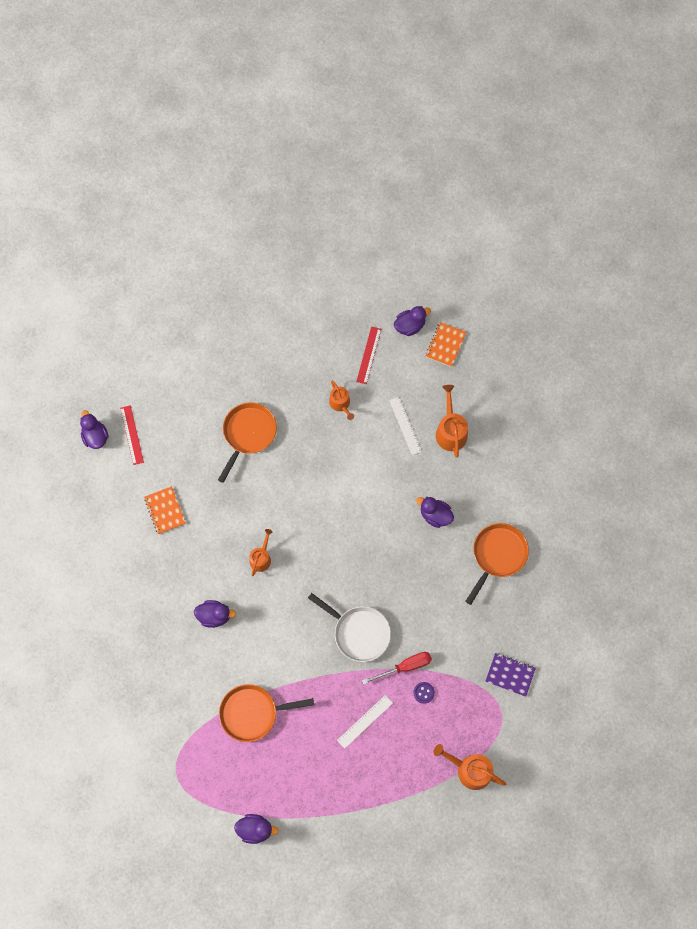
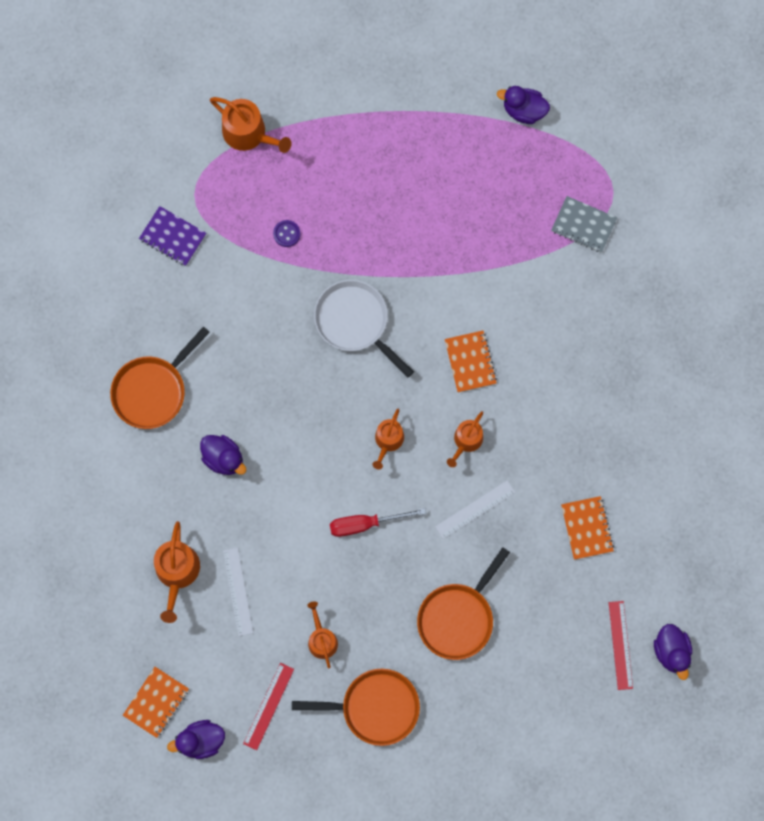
camera: 170 degrees left, 5 degrees up
purple duck [194,600,236,628] -> none
orange pan [219,684,314,742] -> orange pan moved to [292,669,420,746]
white ruler [337,695,393,749] -> white ruler moved to [435,480,516,539]
red screwdriver [362,652,432,685] -> red screwdriver moved to [330,508,426,537]
none -> orange watering can [373,409,404,470]
none -> orange notebook [445,331,497,393]
none -> grey notebook [551,196,617,253]

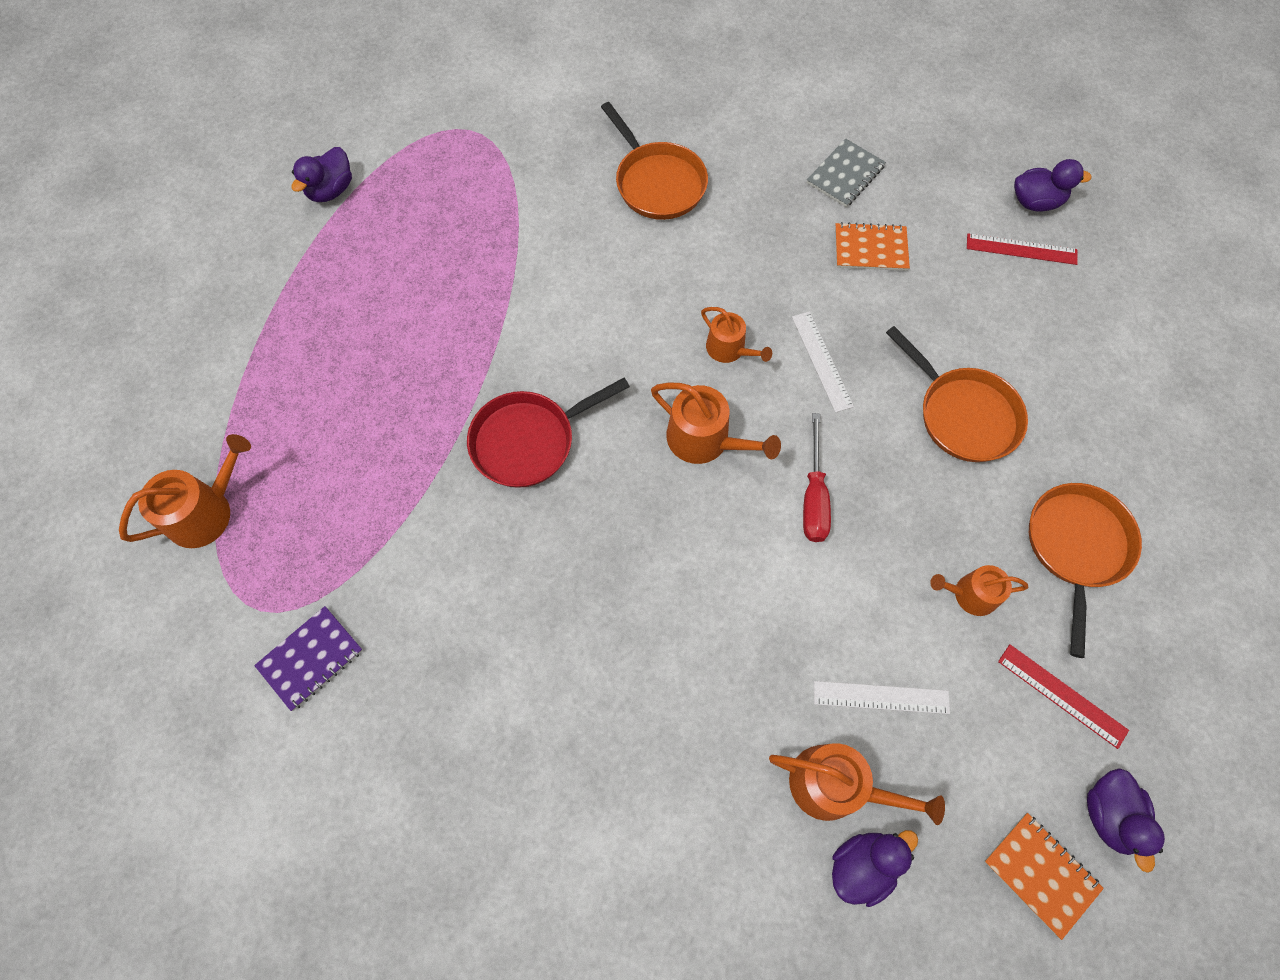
camera: 75 degrees left, 10 degrees down
orange pan [110,326,210,429] -> orange pan moved to [601,102,708,220]
purple duck [200,435,246,475] -> purple duck moved to [832,830,918,907]
purple button [273,220,300,247] -> none
white pan [314,280,414,377] -> red pan [467,378,630,488]
orange watering can [373,409,404,470] -> orange watering can [651,383,781,464], size x1.53
orange notebook [445,331,497,393] -> none
grey notebook [551,196,617,253] -> grey notebook moved to [807,138,886,207]

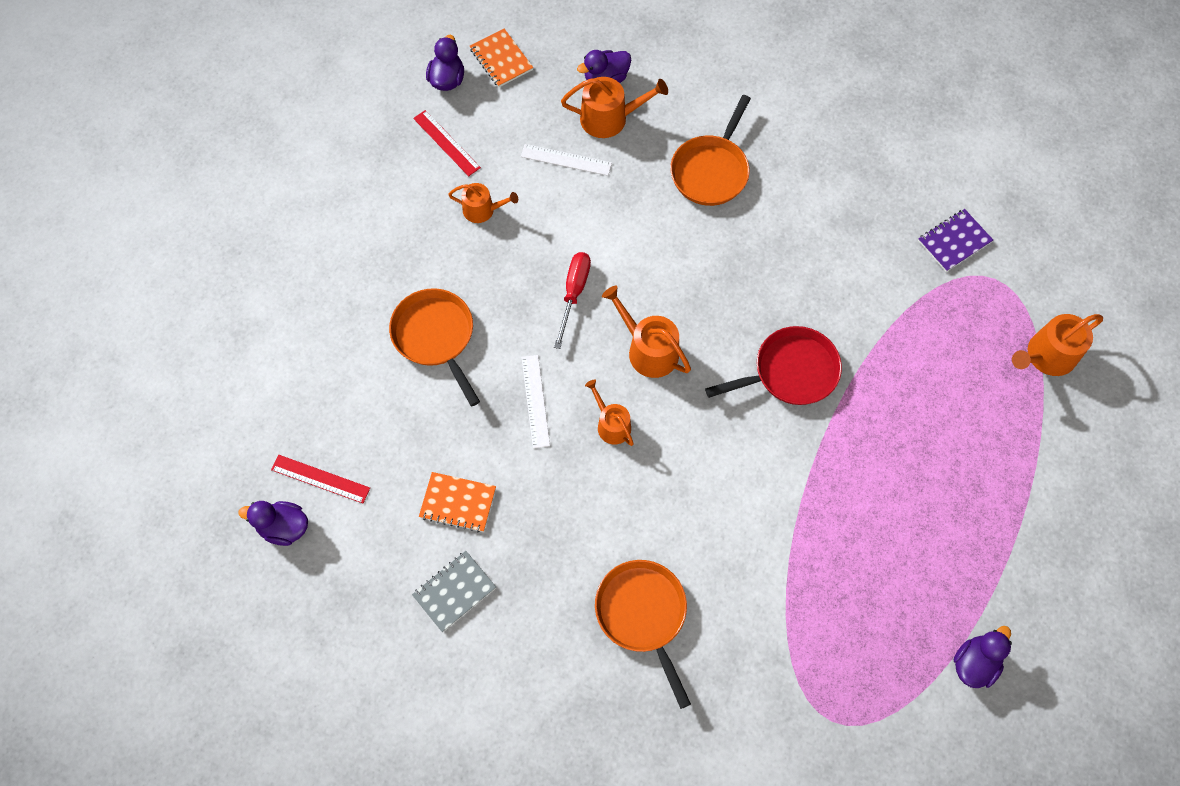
camera: 170 degrees left, 0 degrees up
orange watering can [769,743,945,825] -> orange watering can turned 150 degrees clockwise [561,77,668,138]
orange pan [1029,483,1142,658] -> orange pan moved to [670,95,751,206]

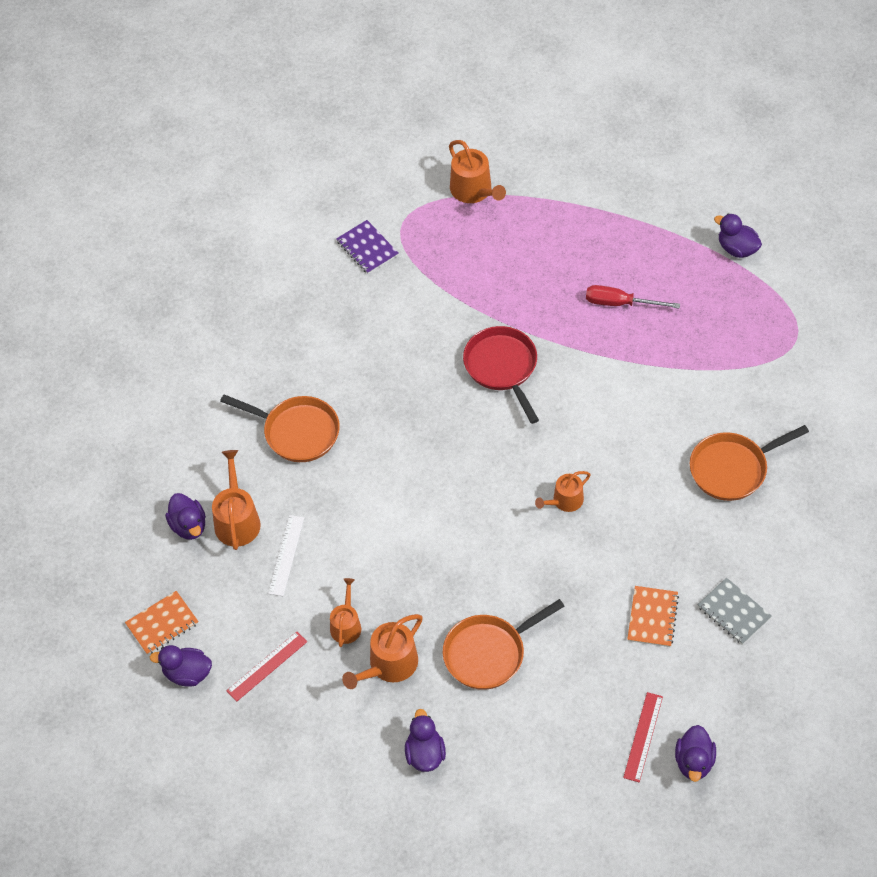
camera: 90 degrees left, 10 degrees down
white ruler [522,355,550,448] -> none
red screwdriver [554,252,591,349] -> red screwdriver moved to [586,285,680,309]
orange watering can [602,286,691,378] -> orange watering can moved to [342,614,423,689]
none -> purple duck [405,709,446,772]

